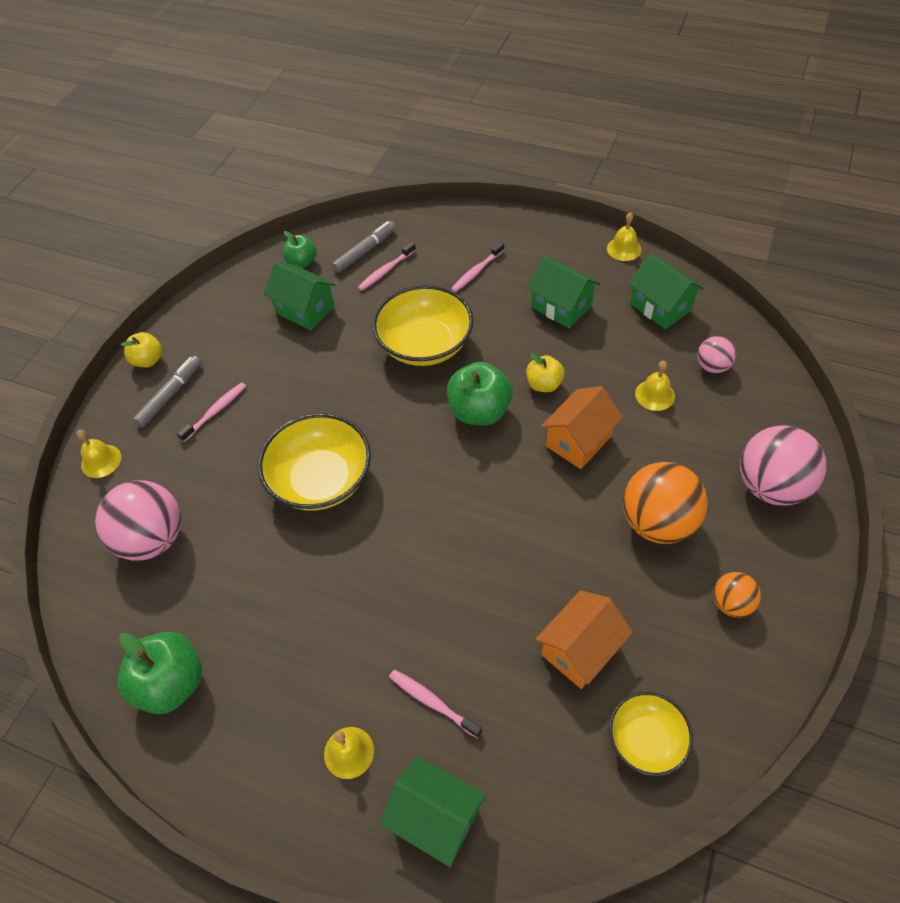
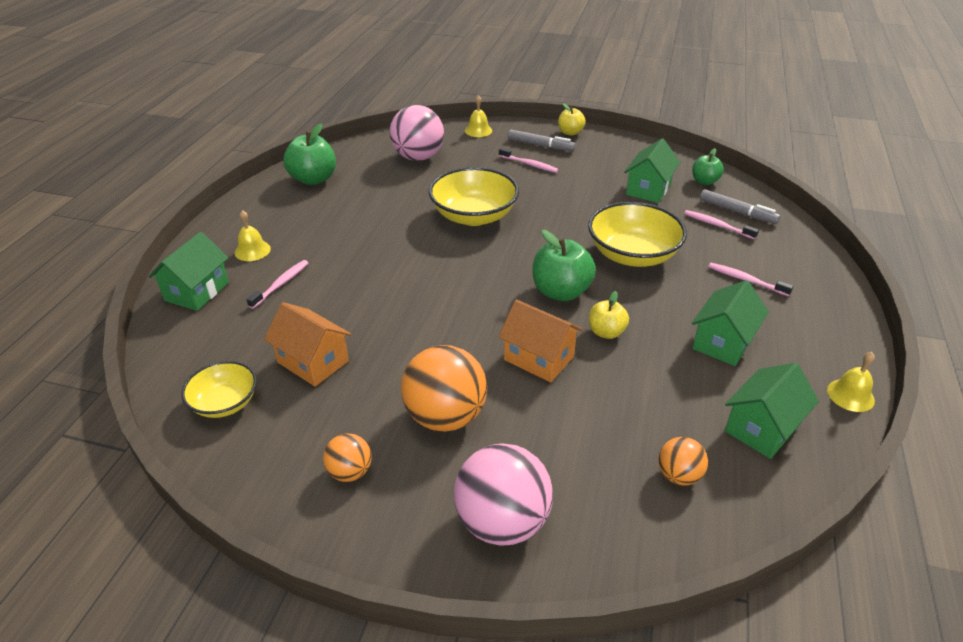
camera: 80 degrees right, 15 degrees down
yellow bell [635,361,675,411] -> none
pink ball [697,336,736,373] -> orange ball [658,437,708,485]

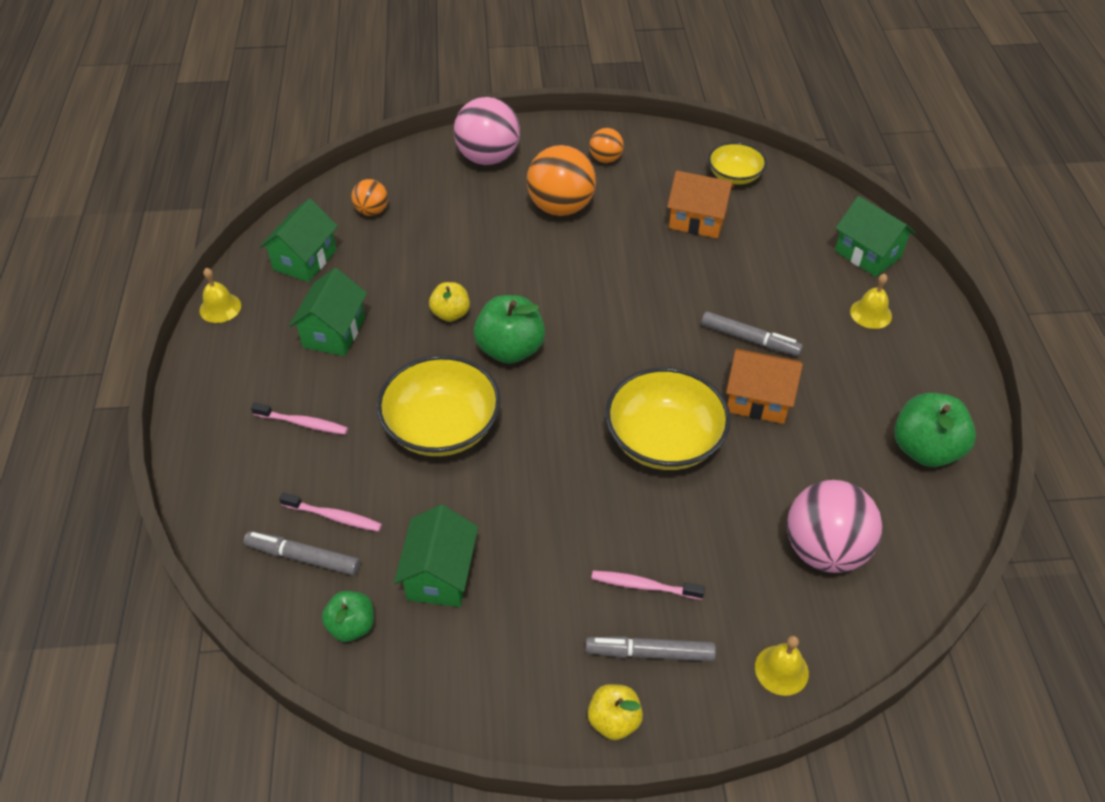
camera: 160 degrees right, 10 degrees up
green house [149,232,229,311] -> green house turned 45 degrees counterclockwise [835,196,916,277]
pink toothbrush [246,260,308,309] -> none
orange house [498,300,583,382] -> orange house moved to [726,349,803,424]
none -> grey marker [701,312,803,356]

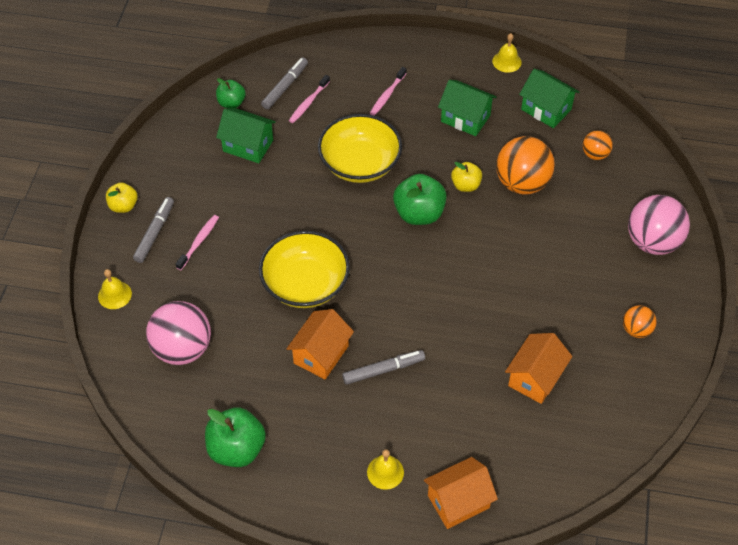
camera: 105 degrees right, 5 degrees up
orange ball [527,145,596,216] -> orange ball moved to [496,136,555,194]
grey marker [701,312,803,356] -> grey marker turned 150 degrees counterclockwise [342,350,425,385]
yellow bowl [708,142,767,185] -> none
green house [835,196,916,277] -> orange house [424,457,498,529]

